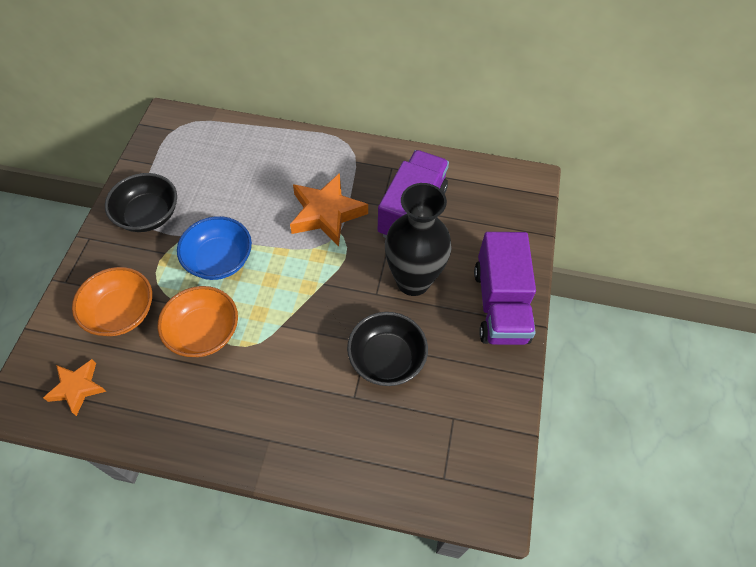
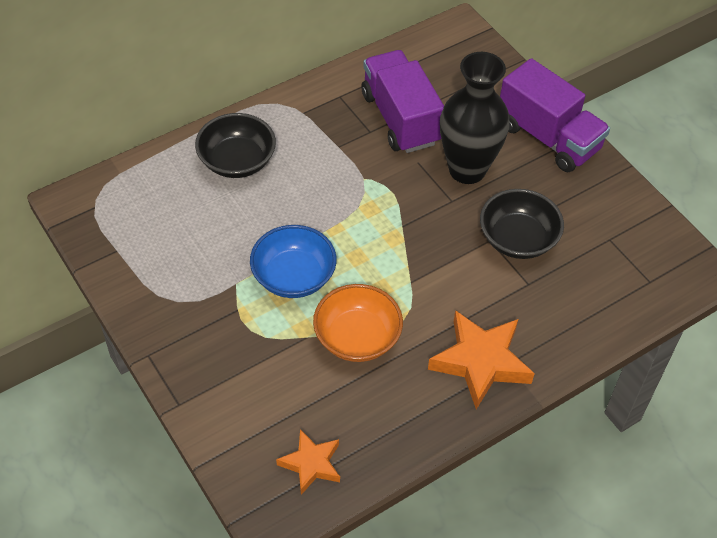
camera: 45 degrees left, 5 degrees down
orange bowl [72,267,152,336] -> none
black bowl [105,173,177,232] -> black bowl moved to [195,113,276,178]
orange star [290,173,368,247] -> orange star moved to [428,310,535,409]

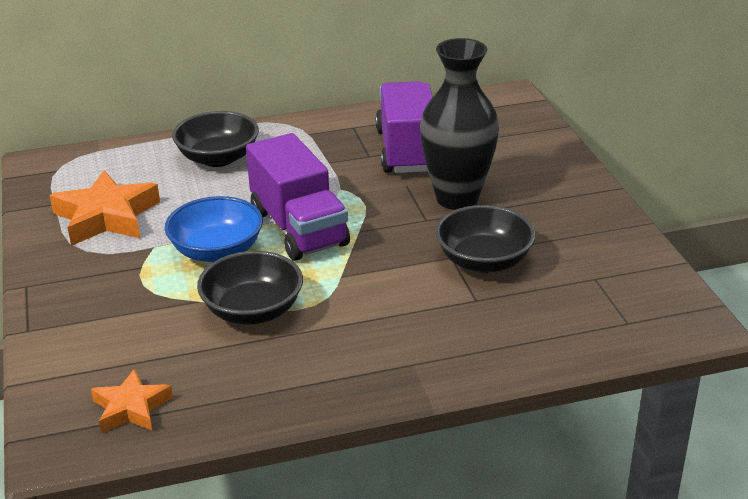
camera: 20 degrees right, 20 degrees down
orange bowl [313,284,403,362] -> black bowl [197,251,303,325]
orange star [428,310,535,409] -> orange star moved to [49,170,160,246]
purple truck [500,58,610,172] -> purple truck moved to [246,133,350,261]

